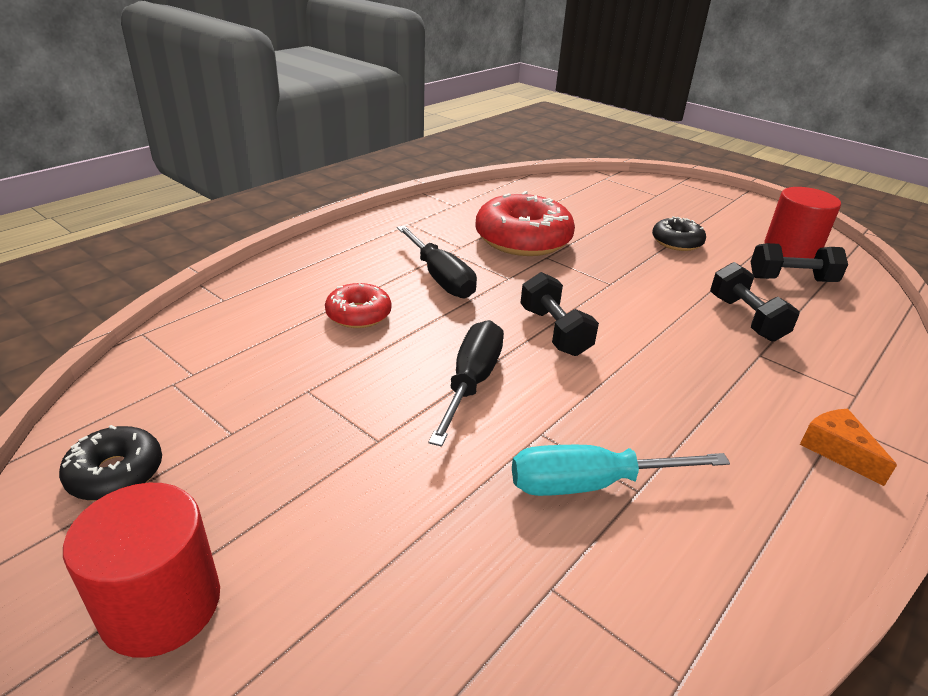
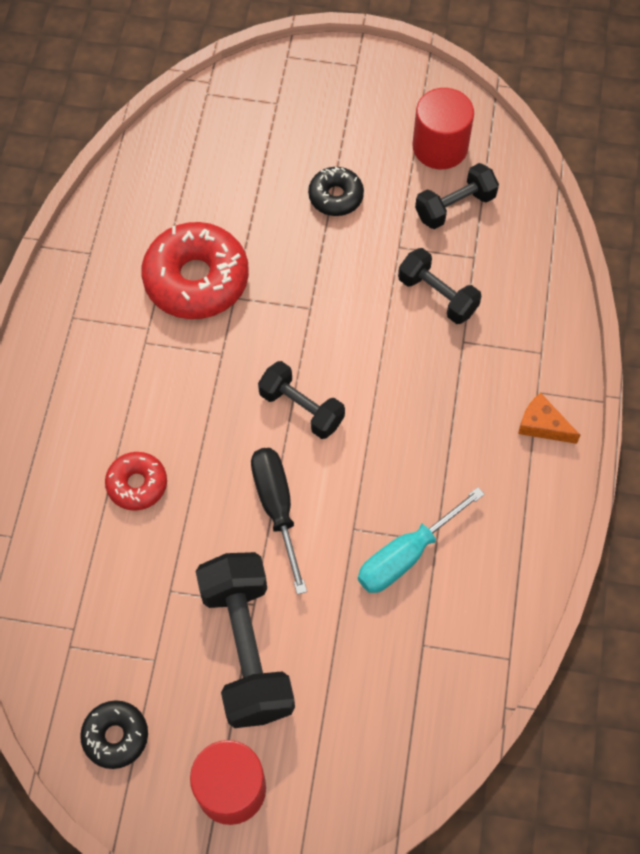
camera: 30 degrees left, 30 degrees up
black screwdriver [397,225,477,298] -> none
none -> black dumbbell [196,552,295,728]

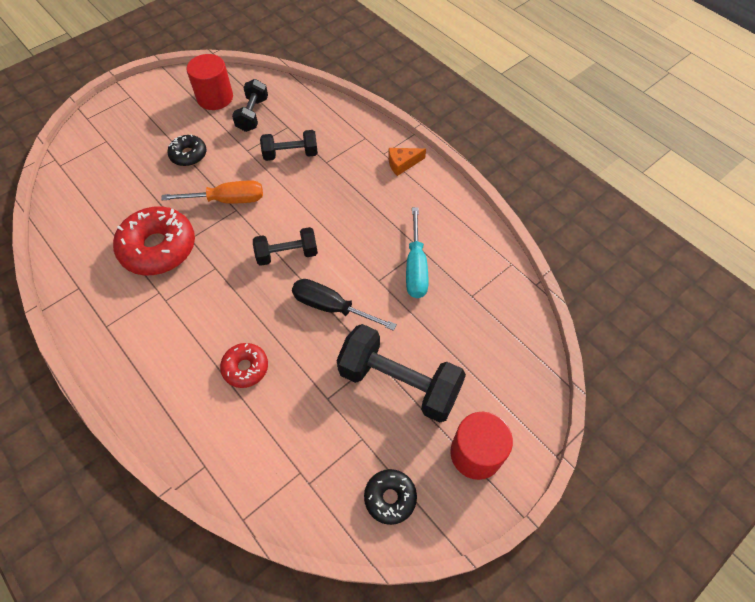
camera: 50 degrees left, 5 degrees down
none -> orange screwdriver [161,180,263,204]

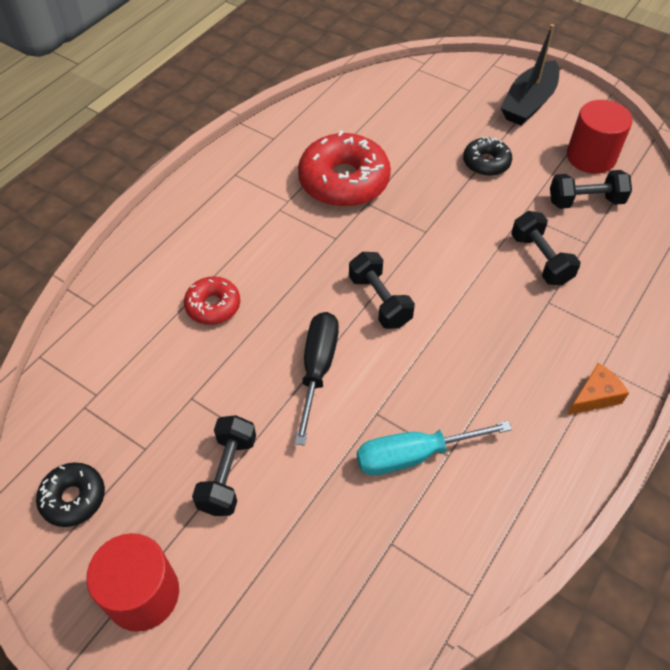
camera: 75 degrees right, 5 degrees down
orange screwdriver [161,180,263,204] -> none
black dumbbell [337,324,466,423] -> black dumbbell [192,415,256,516], size x0.58
orange cheese [388,148,426,176] -> orange cheese turned 90 degrees clockwise [567,363,629,415]
none -> black boat [501,24,559,126]

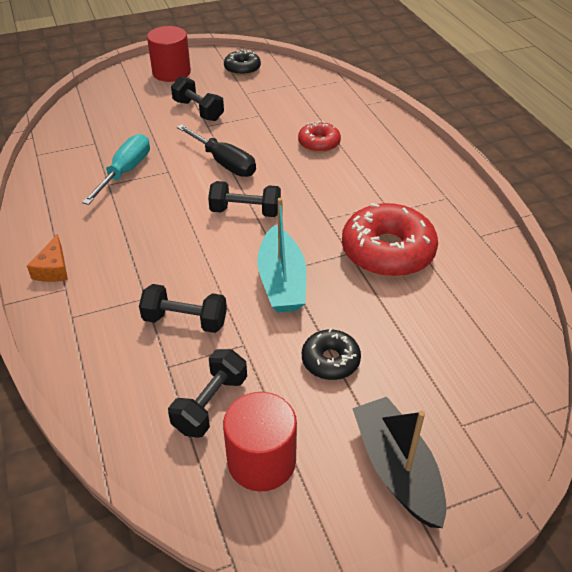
camera: 125 degrees right, 10 degrees down
none -> turquoise boat [257,198,306,313]

